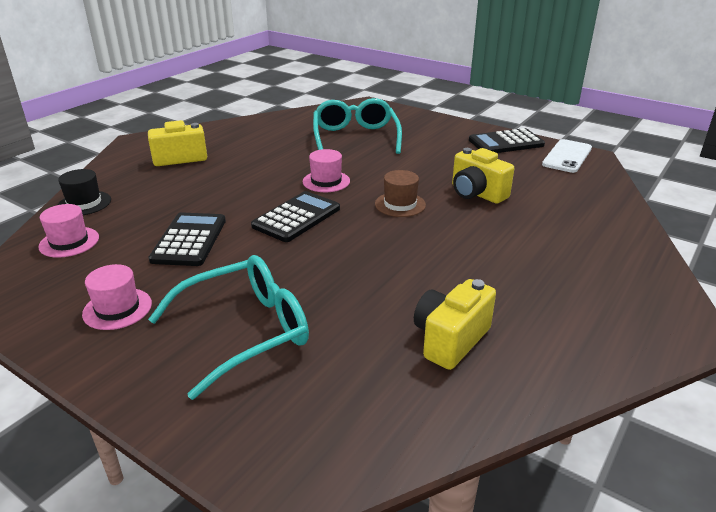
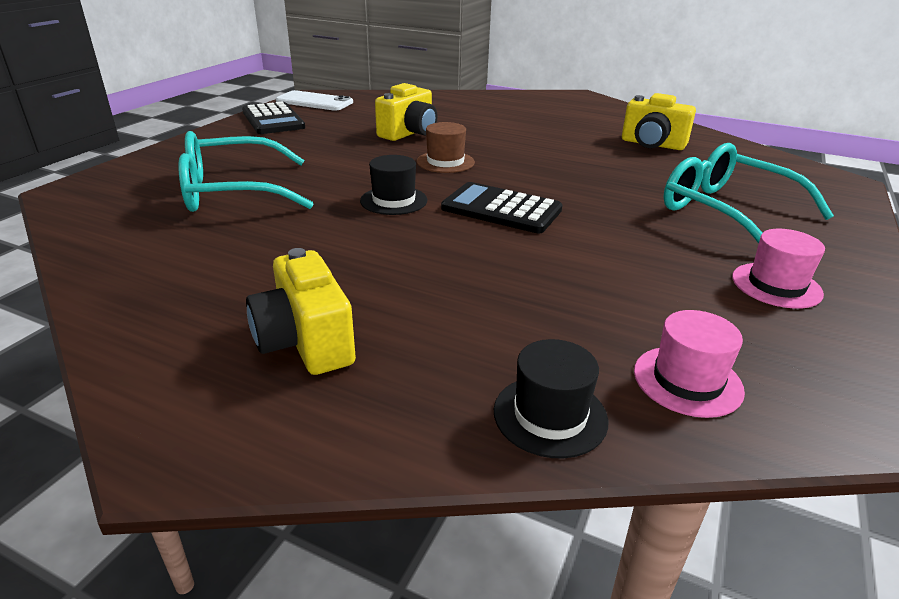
camera: 100 degrees left, 0 degrees up
black calculator [149,212,226,266] -> none
pink hat [303,149,350,192] -> black hat [360,155,427,215]

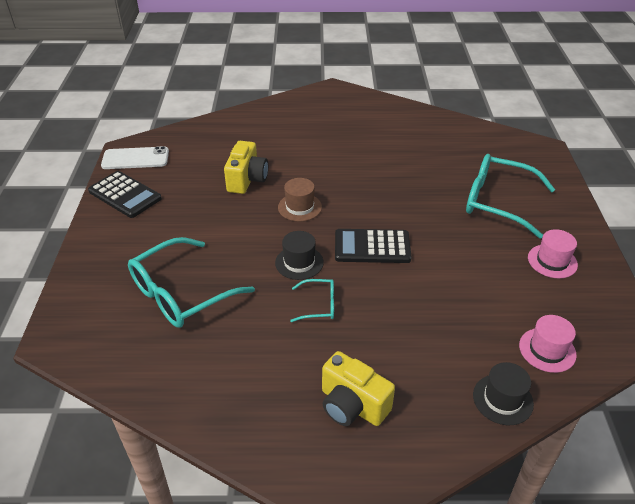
camera: 25 degrees left, 10 degrees up
yellow camera [622,93,696,150] -> none
none -> turquoise glasses [290,279,334,322]

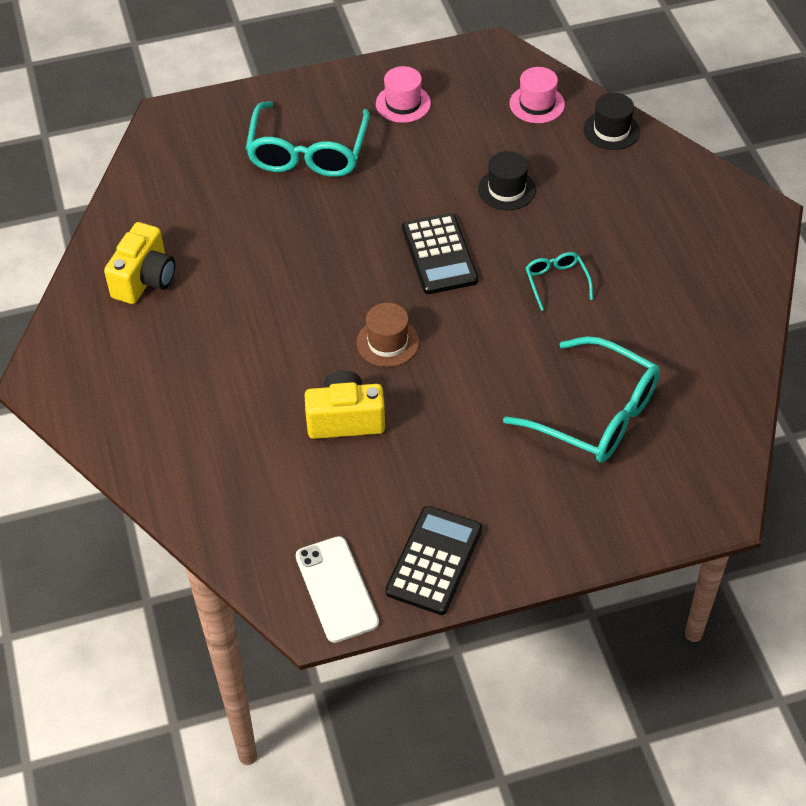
camera: 105 degrees left, 10 degrees up
black hat [275,231,324,280] -> black hat moved to [478,151,536,210]
yellow camera [322,351,395,426] -> yellow camera moved to [104,222,175,304]

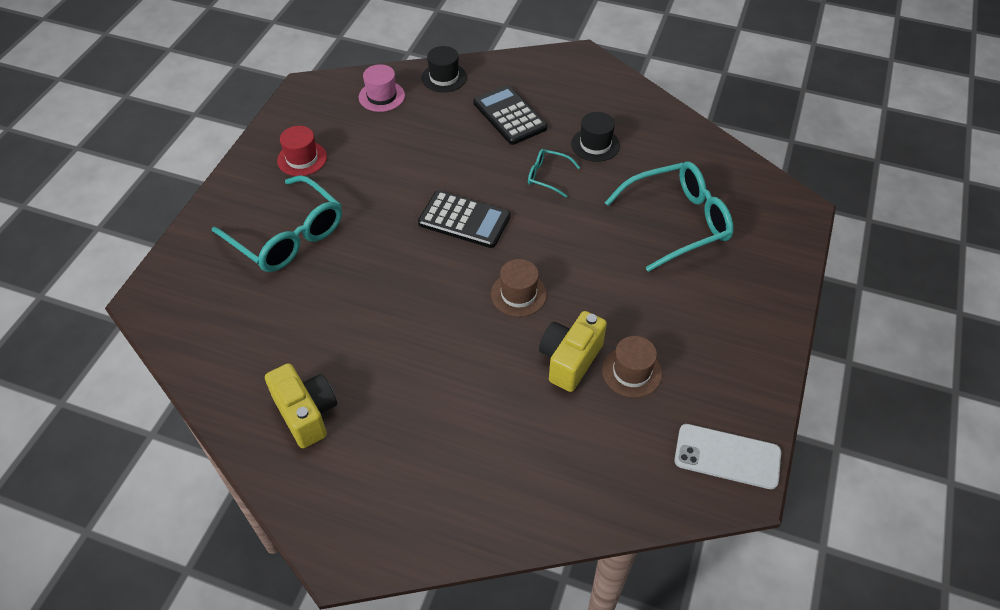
camera: 55 degrees left, 0 degrees up
pink hat [376,66,431,123] -> red hat [277,126,327,176]
black calculator [385,506,482,615] -> black calculator moved to [473,85,547,145]
black hat [478,151,536,210] -> black hat moved to [571,112,620,162]
none -> brown hat [602,336,662,398]

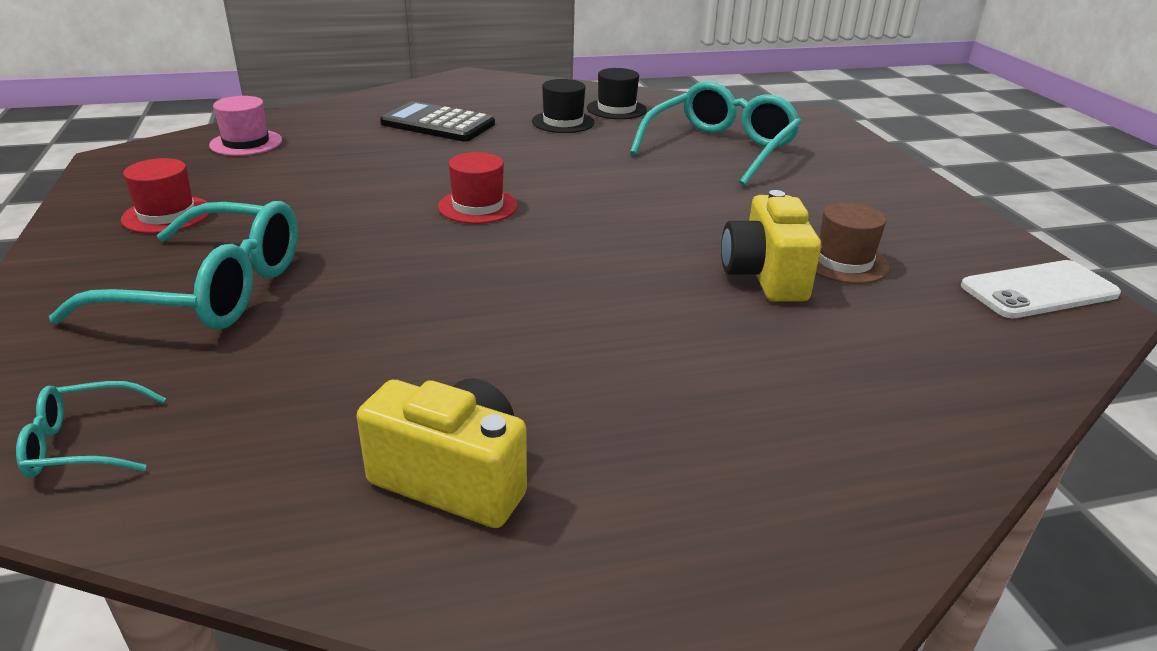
camera: 35 degrees left, 20 degrees down
black calculator [418,191,511,248] -> red hat [438,152,518,224]
black hat [421,46,467,92] -> black hat moved to [587,68,647,119]
brown hat [491,259,547,317] -> none
turquoise glasses [528,149,580,198] -> turquoise glasses moved to [16,381,166,477]

